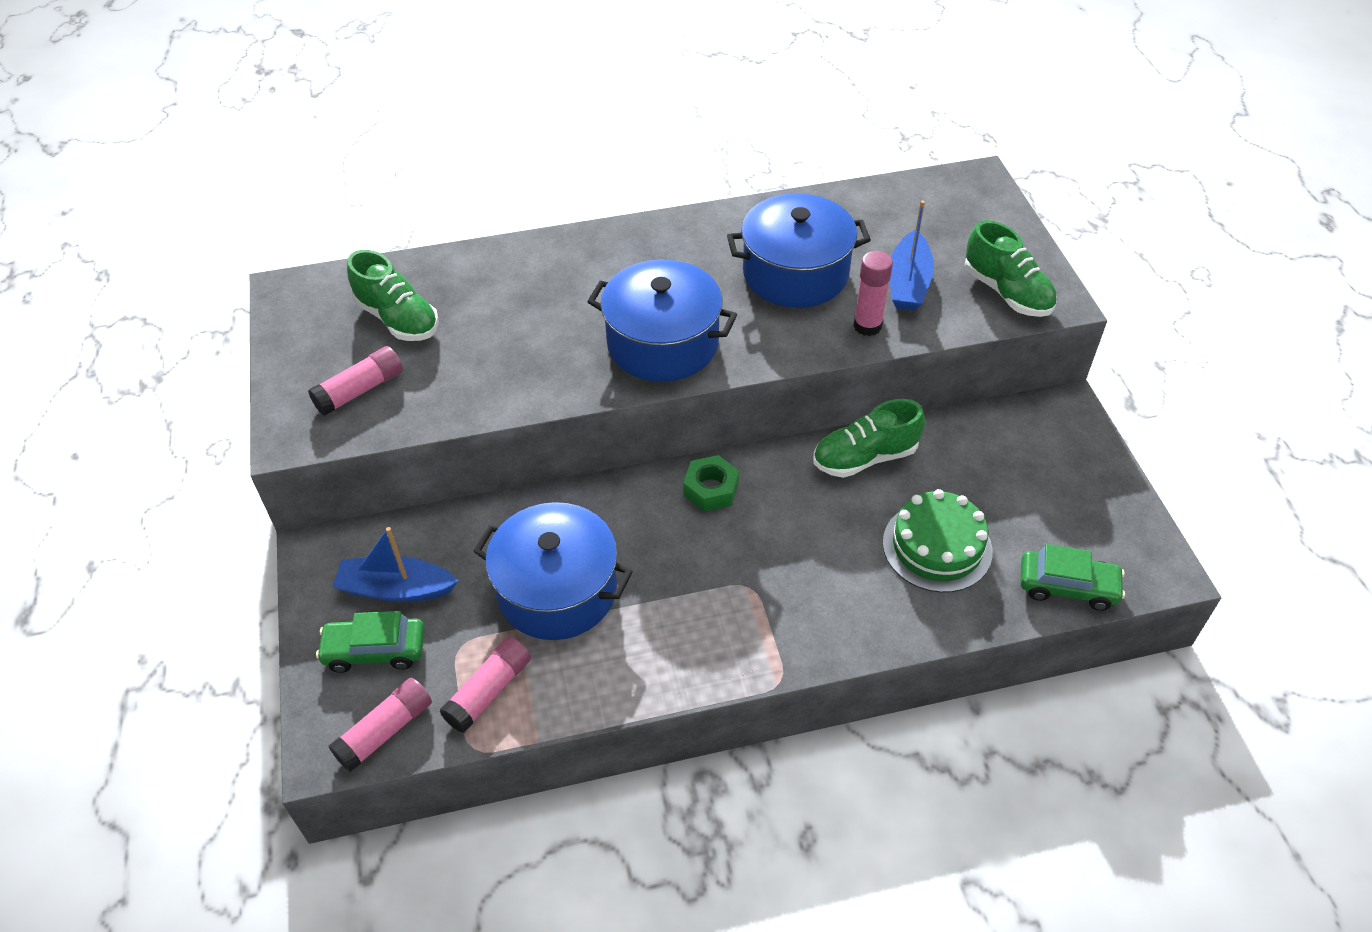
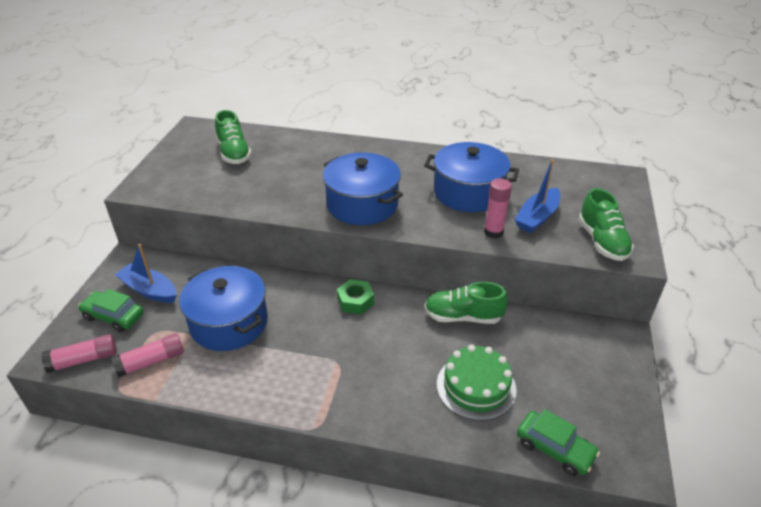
camera: 25 degrees right, 10 degrees down
pink glue stick [308,346,403,416] -> none

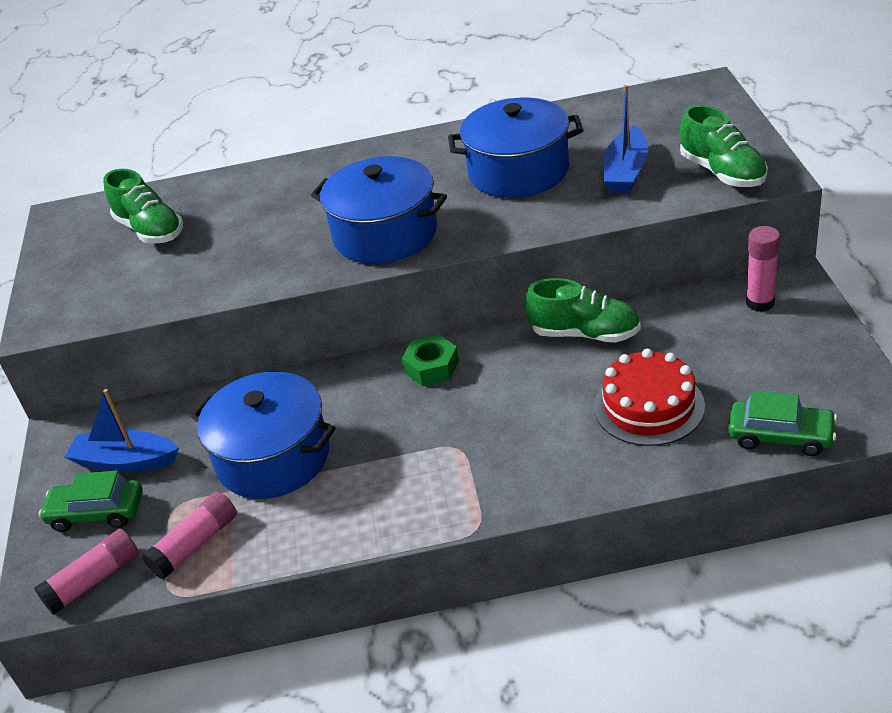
camera: 15 degrees left, 0 degrees up
green shoe [425,282,508,324] -> green shoe turned 150 degrees counterclockwise [525,278,641,342]
green cake [437,345,517,421] -> red cake [594,349,705,446]
pink glue stick [484,178,512,239] -> pink glue stick moved to [746,226,780,312]

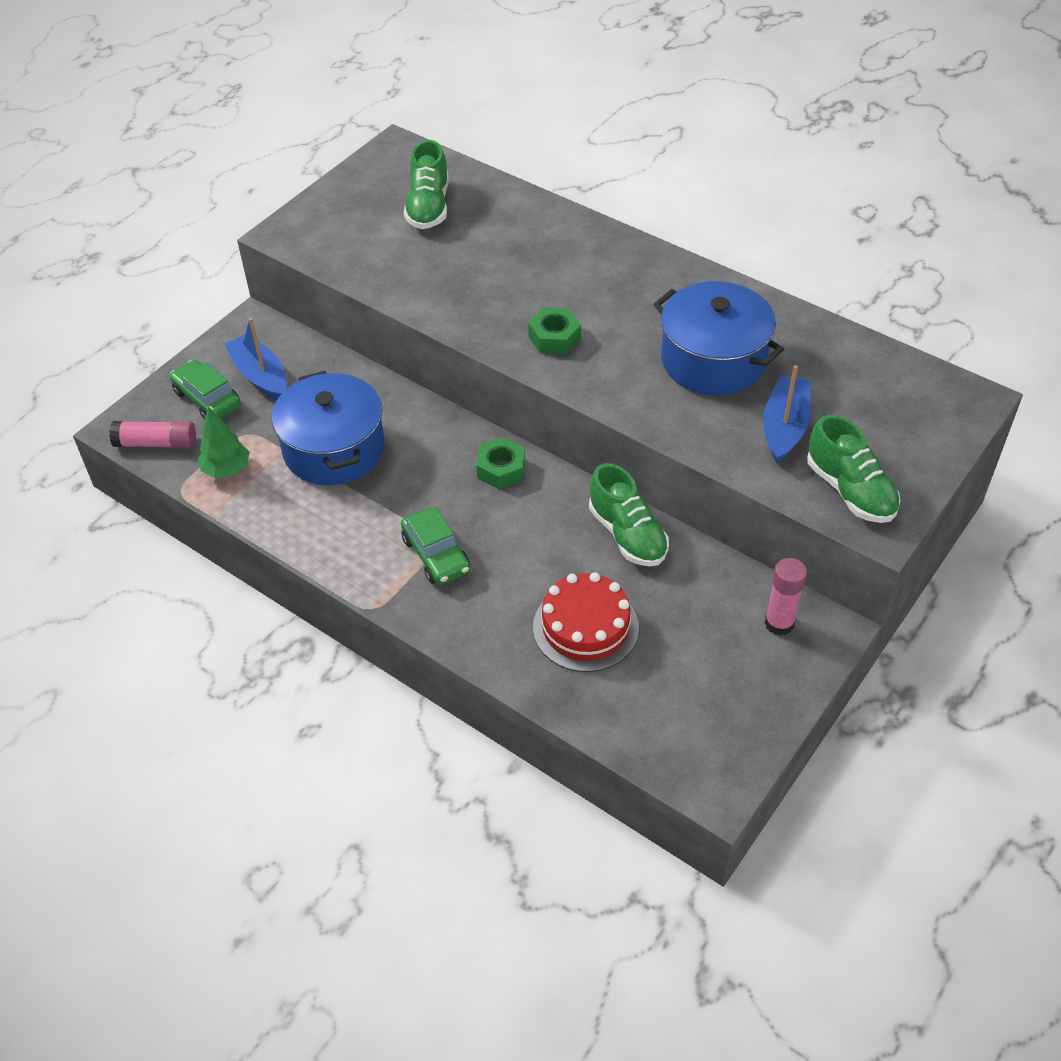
camera: 40 degrees right, 10 degrees up
pink glue stick [142,492,237,580] -> green tree [198,406,250,478]
blue pot [311,156,447,264] -> green nut [528,308,581,354]
blue boat [603,85,648,193] -> blue boat turned 135 degrees clockwise [763,365,811,463]
green shoe [680,105,768,187] -> green shoe turned 45 degrees counterclockwise [807,415,900,523]
green car [728,391,837,456] -> green car moved to [401,507,470,585]

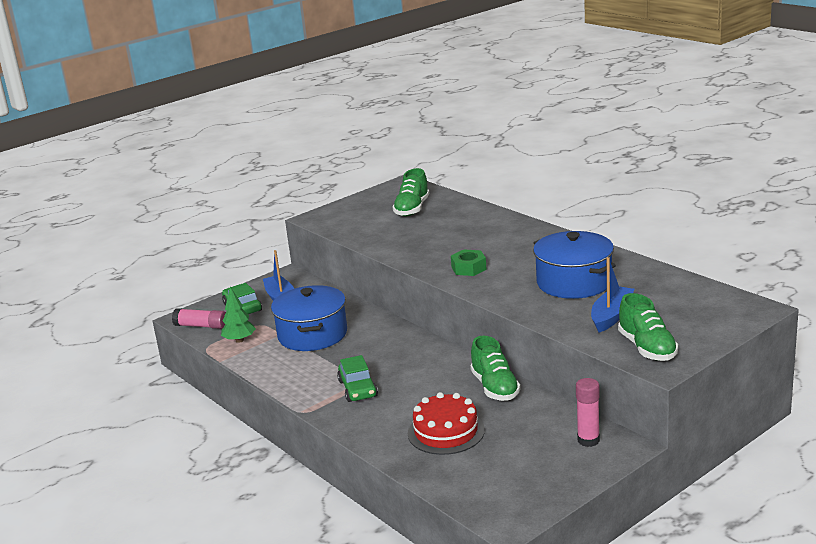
camera: 15 degrees right, 25 degrees down
green nut [476,437,525,489] -> none

